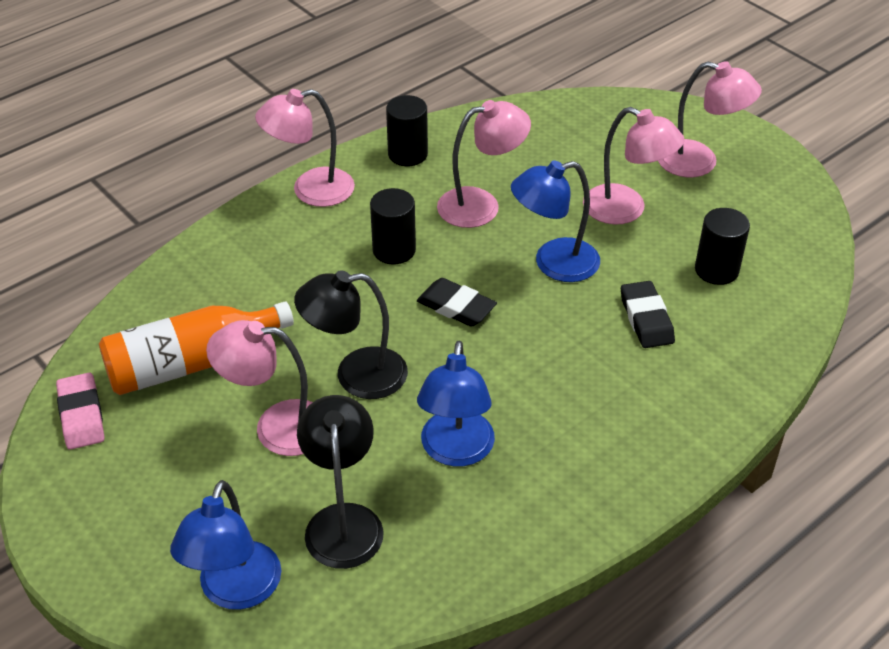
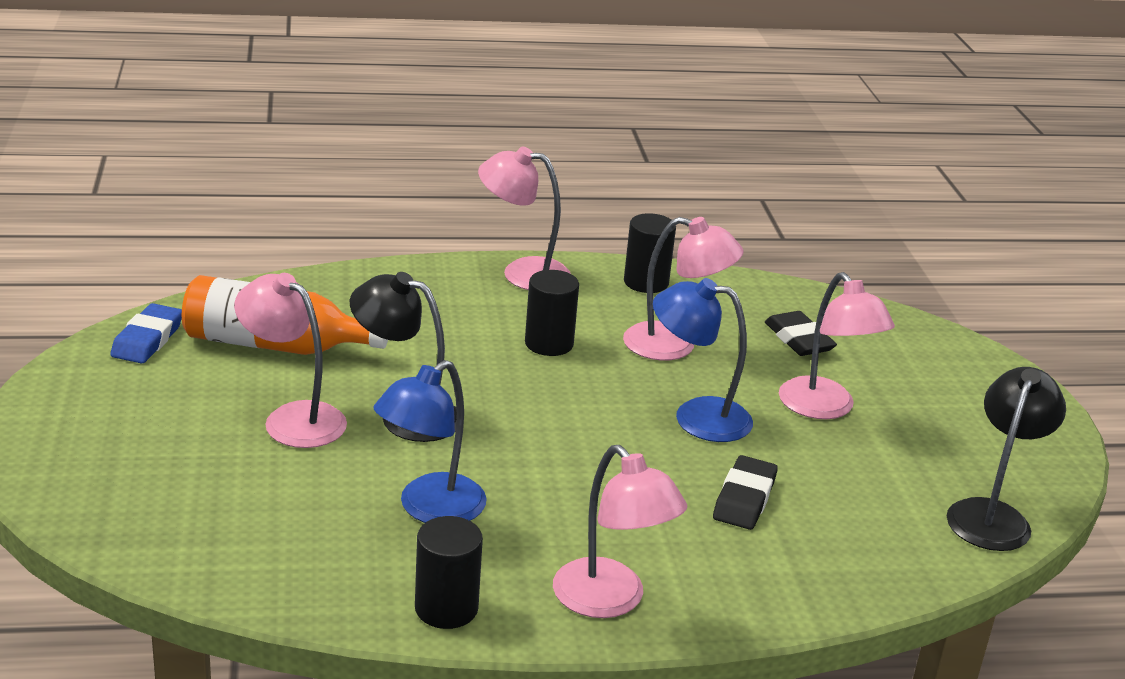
camera: 30 degrees right, 15 degrees down
pink eraser [56,373,104,450] -> blue eraser [110,303,182,364]
blue lamp [170,480,281,610] -> none
black lamp [297,395,384,569] -> black lamp moved to [947,367,1066,551]
black eraser [417,278,497,327] -> black eraser moved to [765,311,837,356]
pink lamp [658,61,762,177] -> pink lamp moved to [553,445,687,618]
black cylinder [695,208,750,285] -> black cylinder moved to [415,516,483,629]

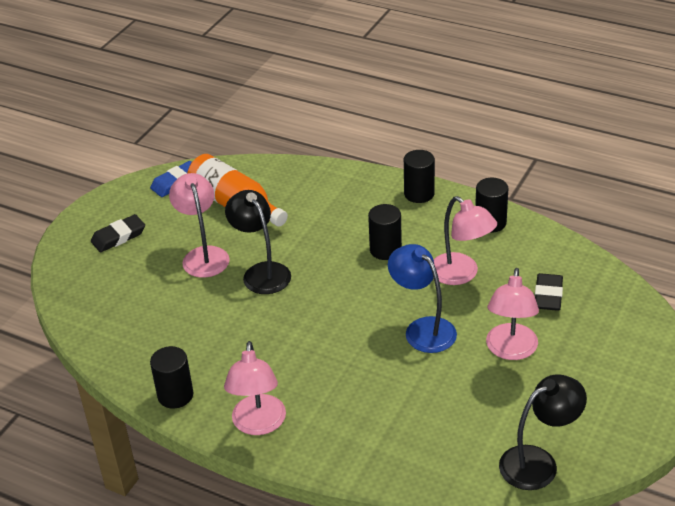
camera: 40 degrees right, 10 degrees up
blue lamp [373,360,487,523] -> none
pink lamp [478,146,571,290] -> black cylinder [404,150,435,203]
black eraser [713,455,778,530] -> black eraser moved to [91,214,145,252]

